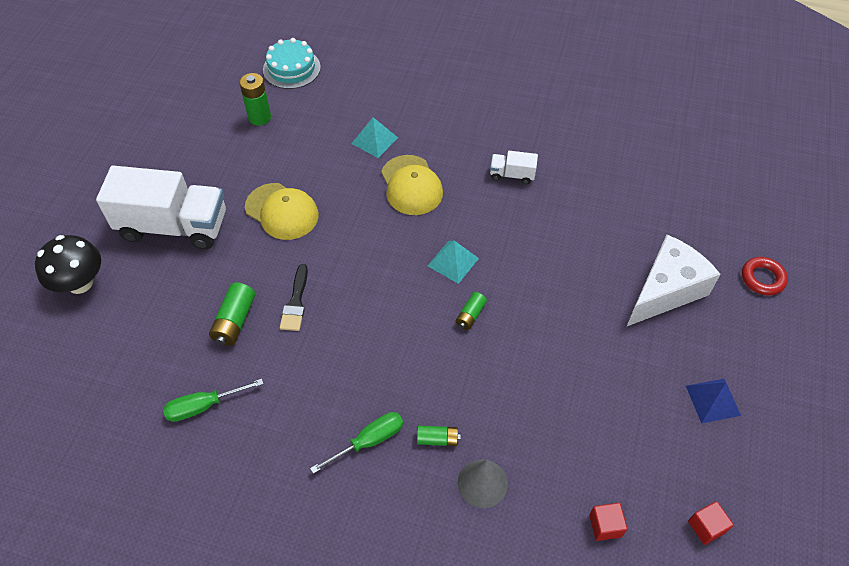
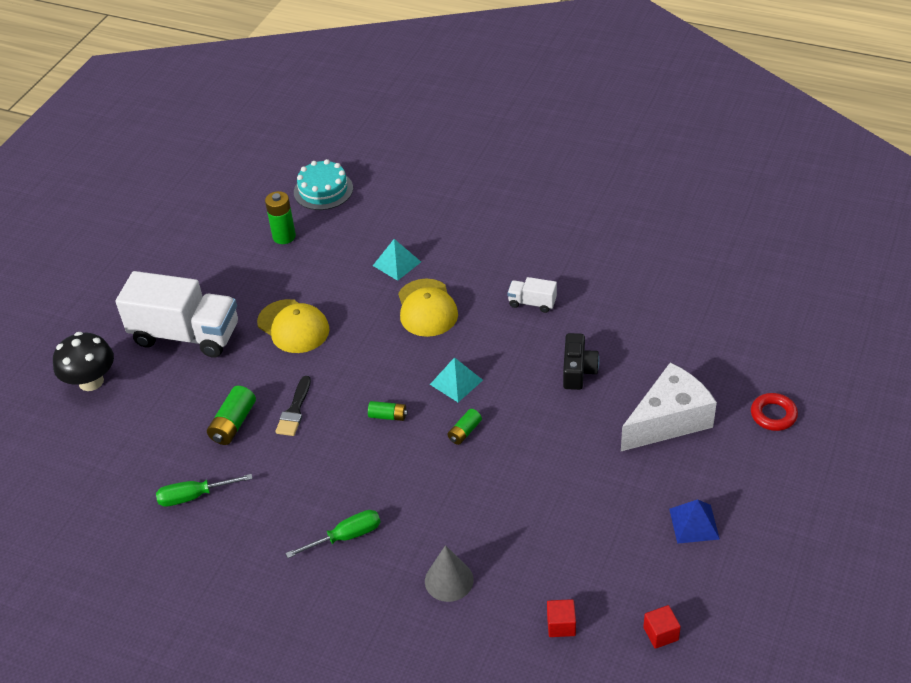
camera: 10 degrees right, 10 degrees down
green battery [417,425,461,446] -> green battery moved to [368,401,408,421]
none -> black camera [563,333,599,390]

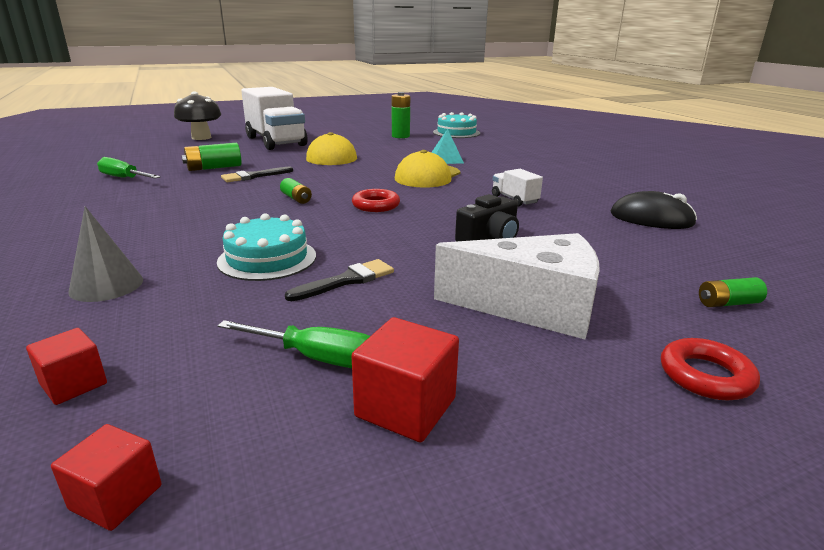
camera: 40 degrees right, 20 degrees down
green screwdriver [286,510,380,558] -> green screwdriver moved to [218,320,370,368]
turquoise pyramid [430,357,483,402] -> red ring [352,189,400,212]
green battery [448,409,482,445] -> green battery moved to [699,277,767,307]
blue pyramid [669,499,720,544] -> red cube [352,317,459,442]
none -> turquoise cake [217,213,316,281]
none -> black brush [285,259,394,301]
none -> black mouse [611,191,697,229]

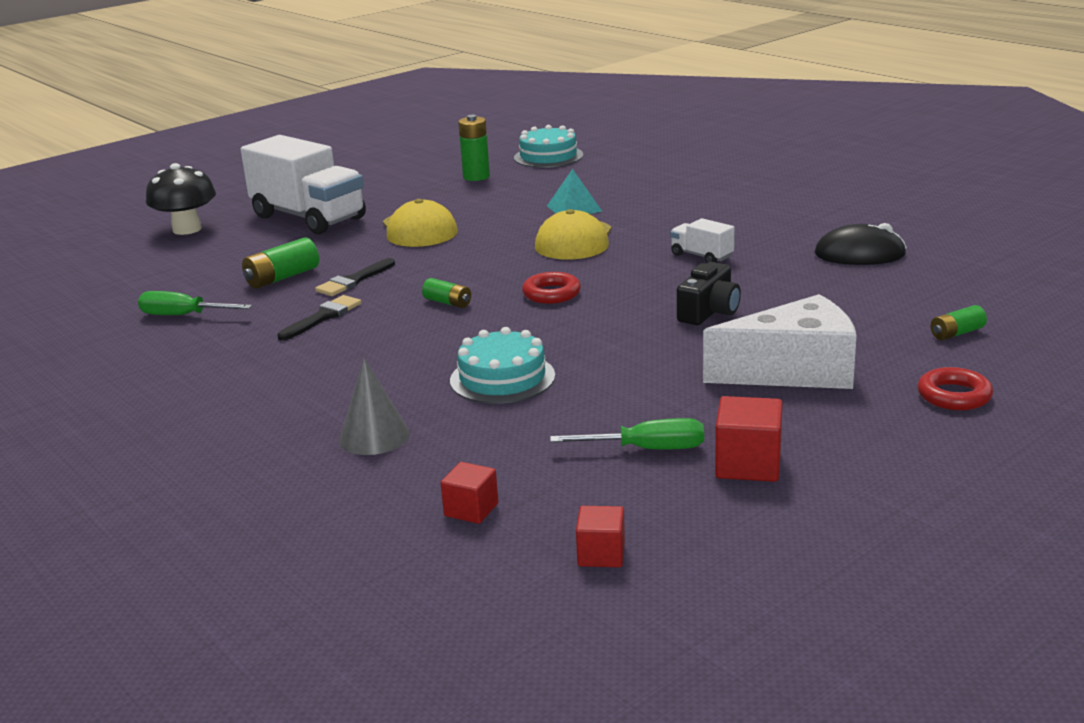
camera: 15 degrees left, 0 degrees up
black brush [285,259,394,301] -> black brush moved to [277,295,362,341]

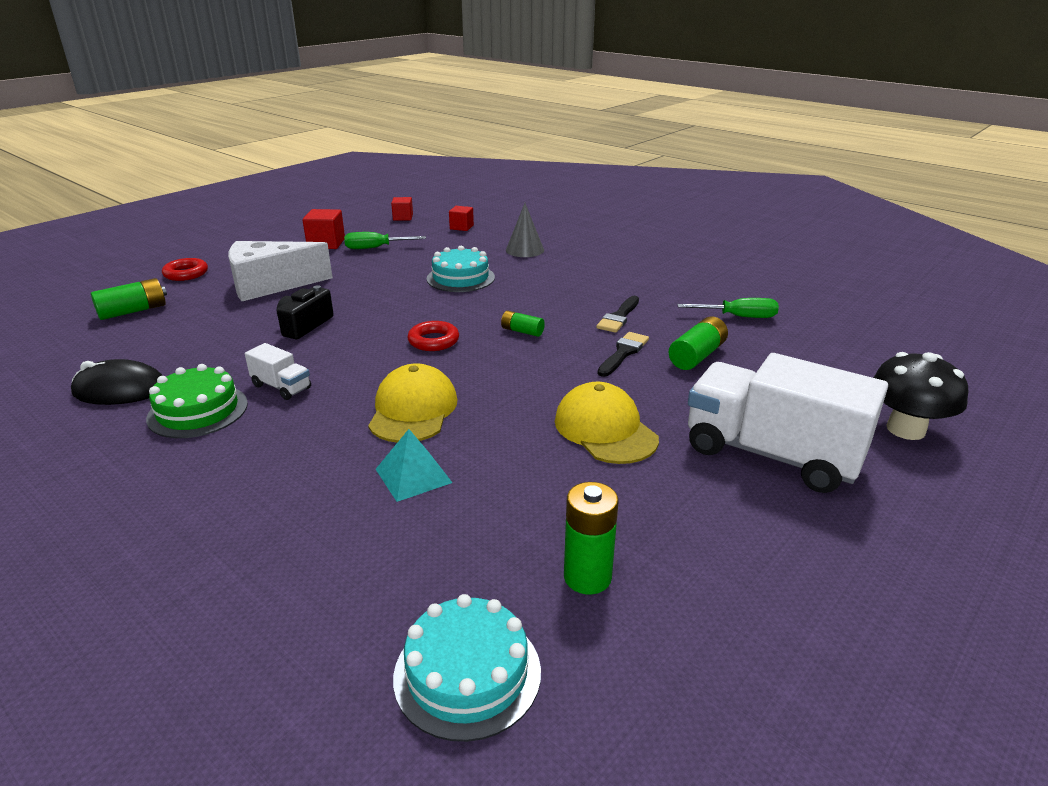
camera: 170 degrees right, 5 degrees up
green battery [931,305,987,340] -> green battery [91,278,167,320], size x1.60
none -> green cake [146,364,248,438]

